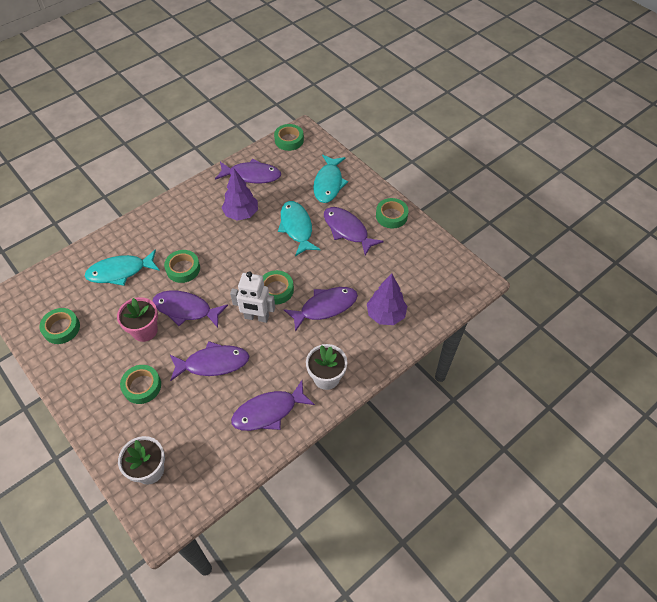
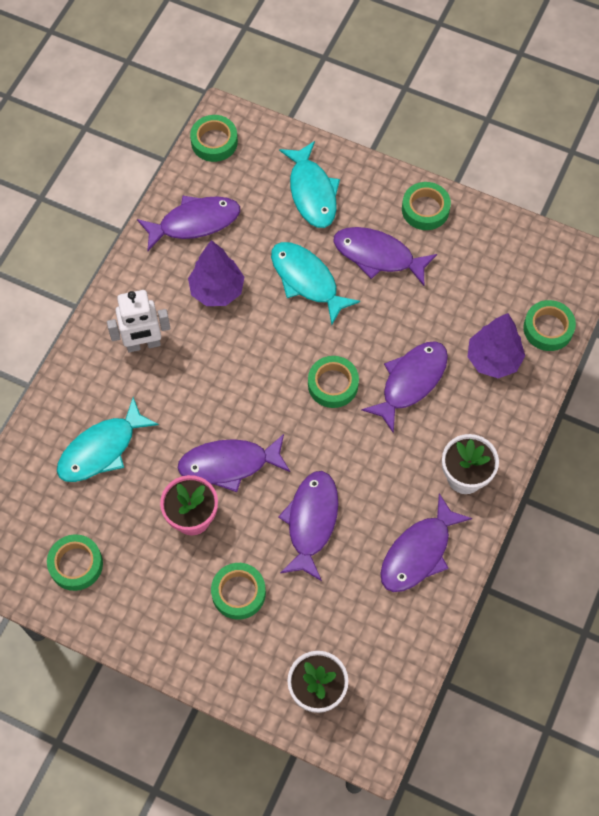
camera: 25 degrees left, 10 degrees up
green tape [164,250,200,283] -> green tape moved to [523,300,576,351]
purple fish [170,341,249,381] -> purple fish turned 45 degrees counterclockwise [278,471,338,581]
white robot [230,271,275,323] -> white robot moved to [107,290,170,352]

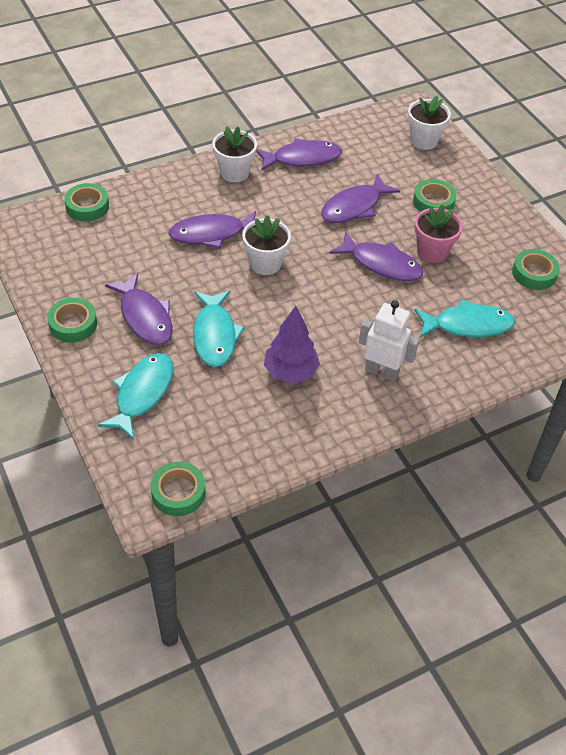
camera: 145 degrees left, 15 degrees down
purple fish [137,195,240,251] -> none
green tape [308,356,359,408] -> white flower pot [242,215,291,275]
purple tree [467,313,525,378] -> none

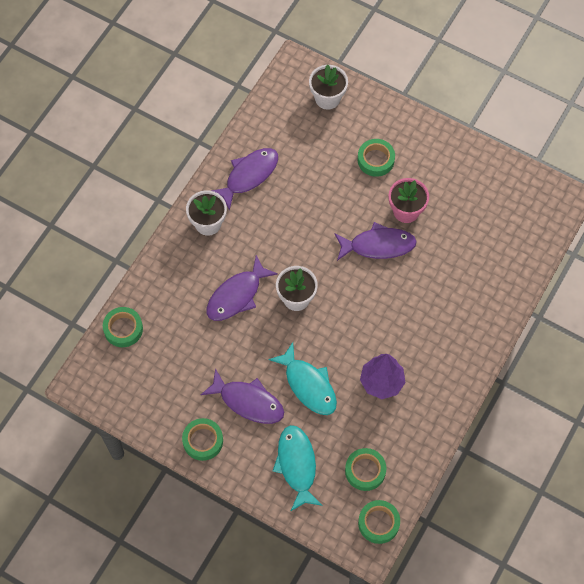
camera: 30 degrees left, 15 degrees up
purple fish [321,174,400,223] -> none
white robot [359,300,419,382] -> none
turquoise fish [415,299,515,338] -> none
green tape [512,249,560,290] -> green tape moved to [345,448,386,491]

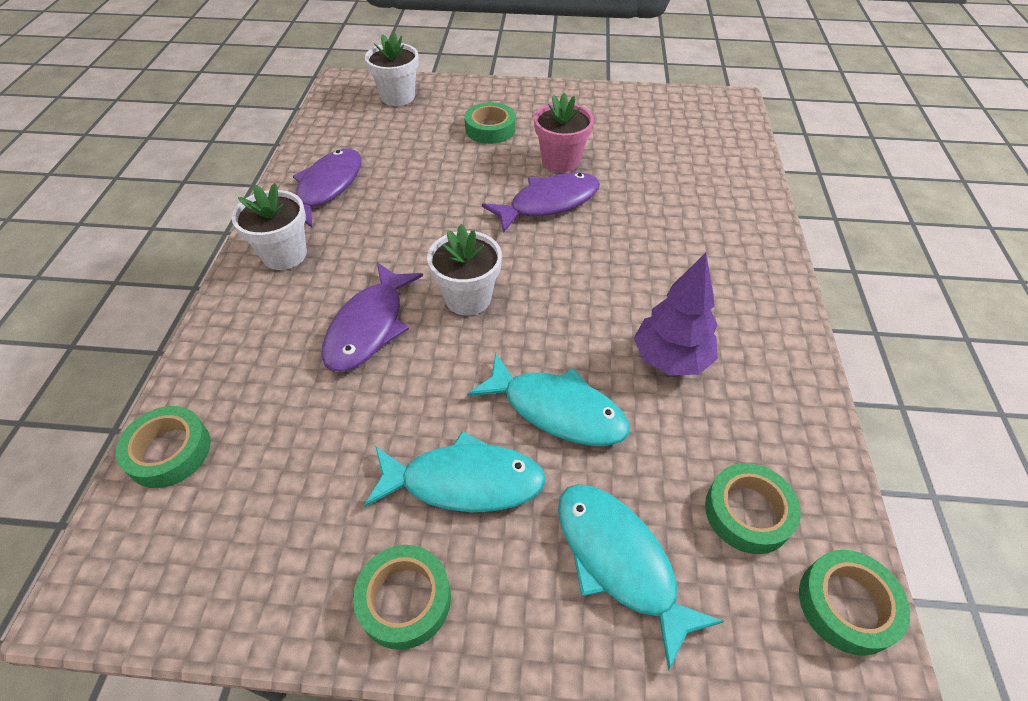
camera: 25 degrees left, 15 degrees down
purple fish [201,368,284,424] -> turquoise fish [364,431,546,512]

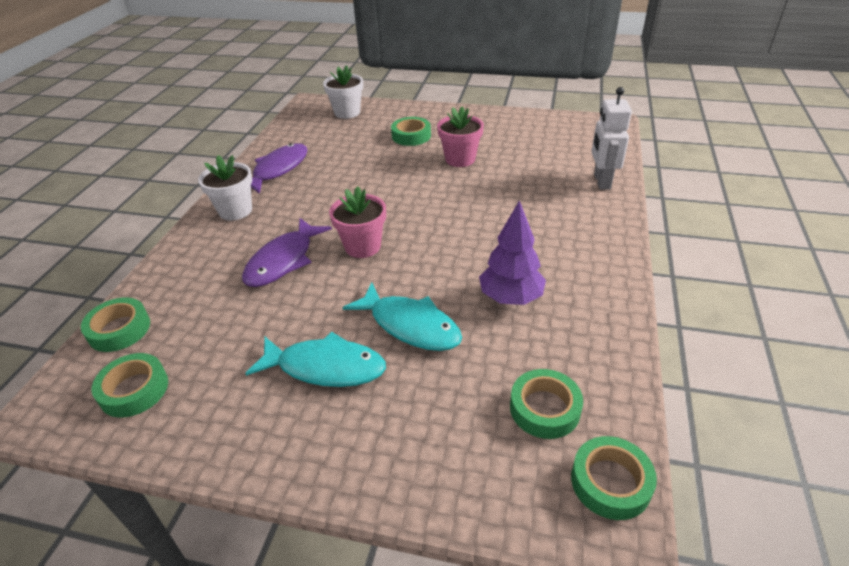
camera: 10 degrees right, 10 degrees down
green tape [353,545,451,650] -> green tape moved to [91,353,168,417]
white flower pot [427,224,502,315] -> pink flower pot [329,186,386,258]
purple fish [482,172,600,233] -> none
turquoise fish [558,484,724,671] -> none
none -> white robot [592,87,632,189]

